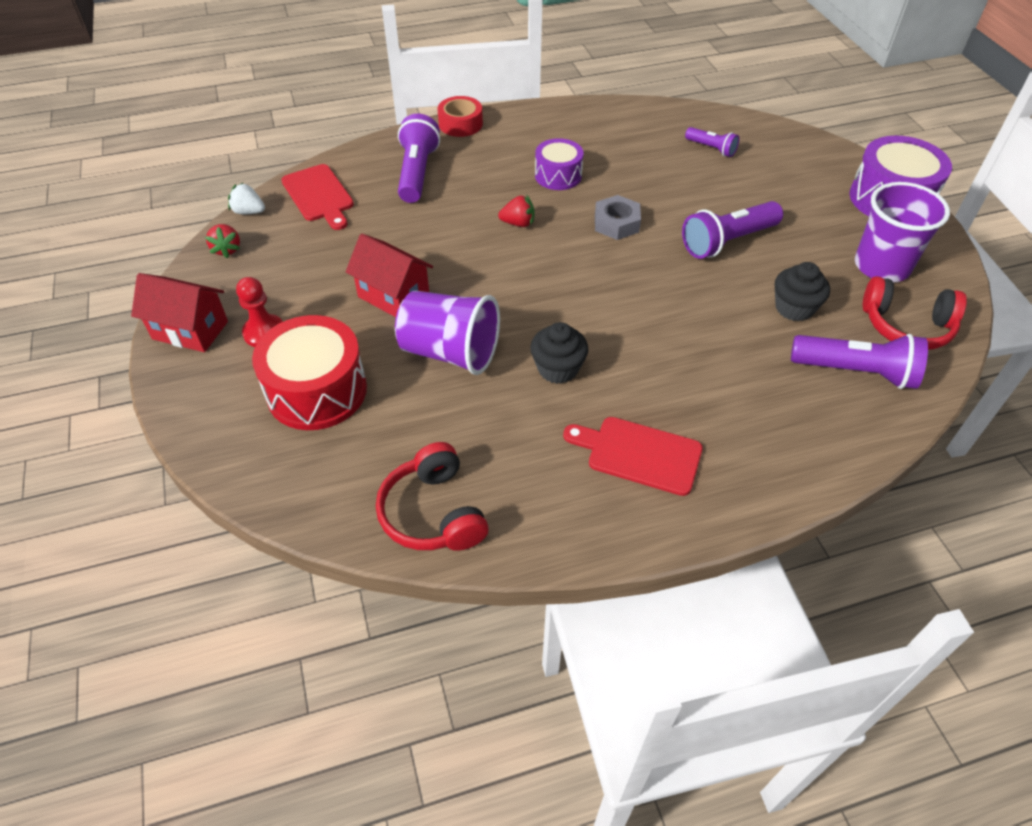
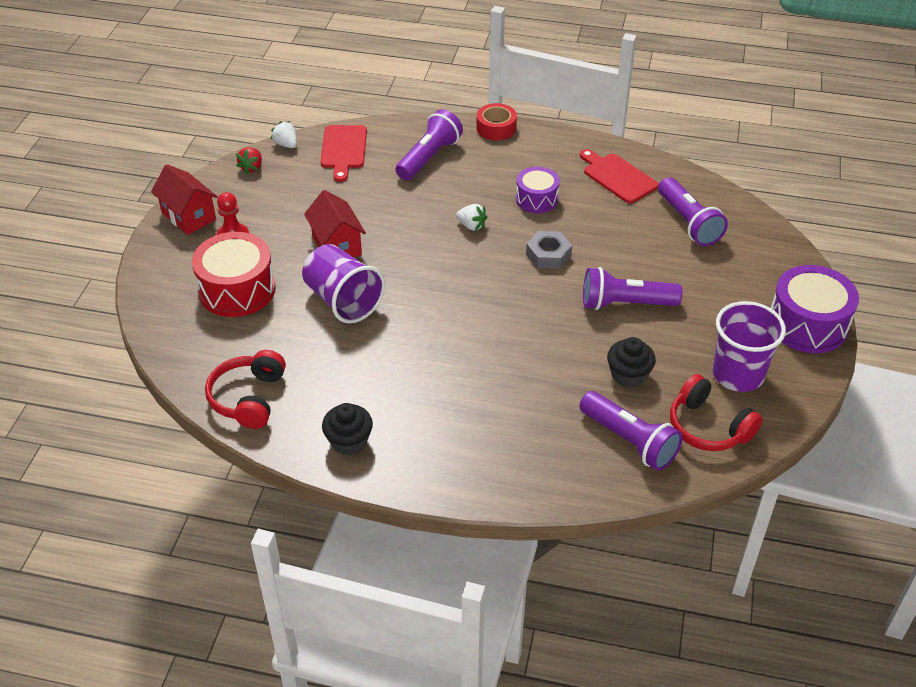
camera: 30 degrees right, 5 degrees down
red strawberry [498,196,534,227] -> white strawberry [456,204,487,231]
black cupcake [530,322,588,384] -> black cupcake moved to [322,403,373,456]
red cutting board [563,417,703,496] -> red cutting board moved to [580,149,659,203]
purple flashlight [685,127,739,157] -> purple flashlight [658,177,728,246], size x1.78

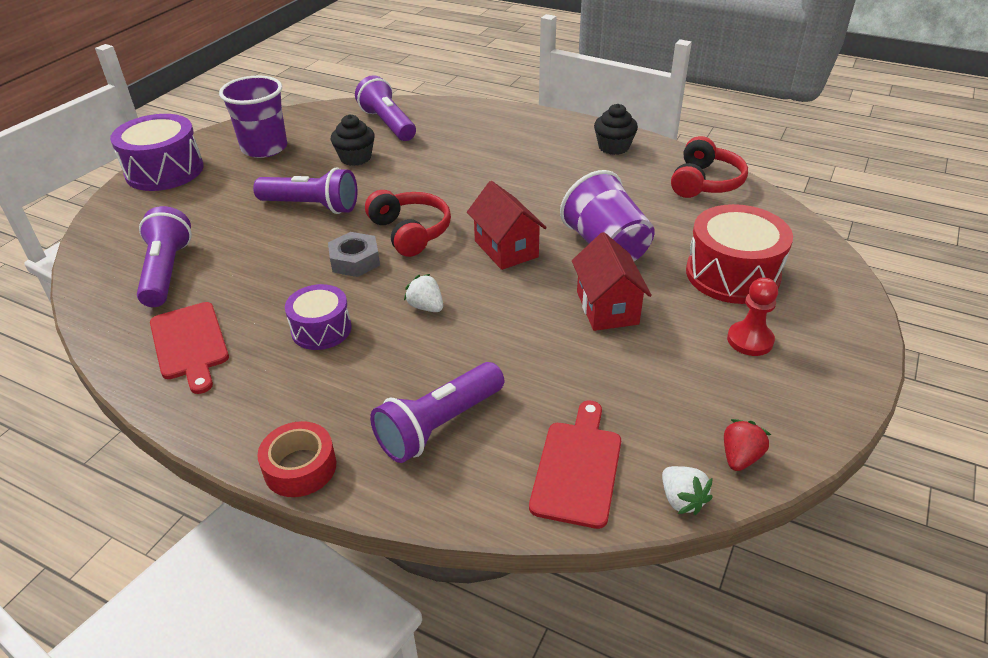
camera: 165 degrees left, 5 degrees down
red house [151,164,218,235] -> red house moved to [467,181,547,270]
red headphones [670,374,763,451] -> red headphones moved to [365,190,451,257]

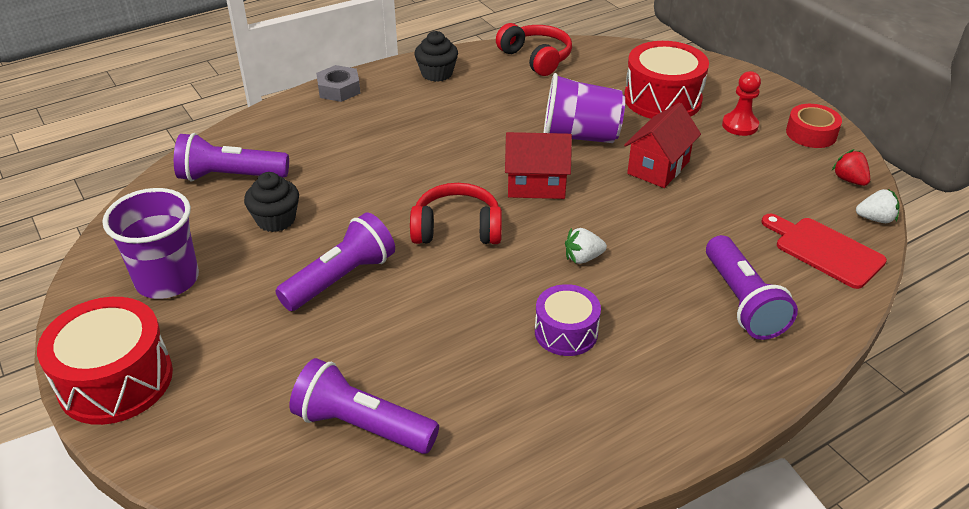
camera: 60 degrees left, 0 degrees up
purple drum [110,114,204,191] -> red drum [37,297,173,425]
red cutting board [150,302,229,394] -> none
red tape [257,421,336,497] -> red tape moved to [786,104,842,148]
grey nut [328,232,380,277] -> grey nut moved to [316,65,360,102]
red house [572,232,652,331] -> red house turned 75 degrees counterclockwise [624,102,701,188]

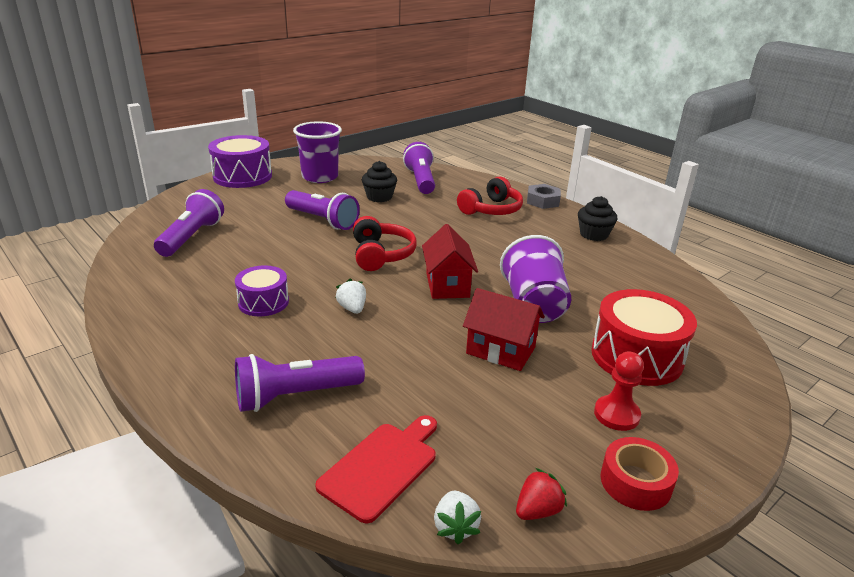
camera: 80 degrees right, 10 degrees down
red drum [37,297,173,425] -> purple drum [208,135,272,188]
red headphones [496,23,572,76] -> red headphones moved to [457,176,523,215]

